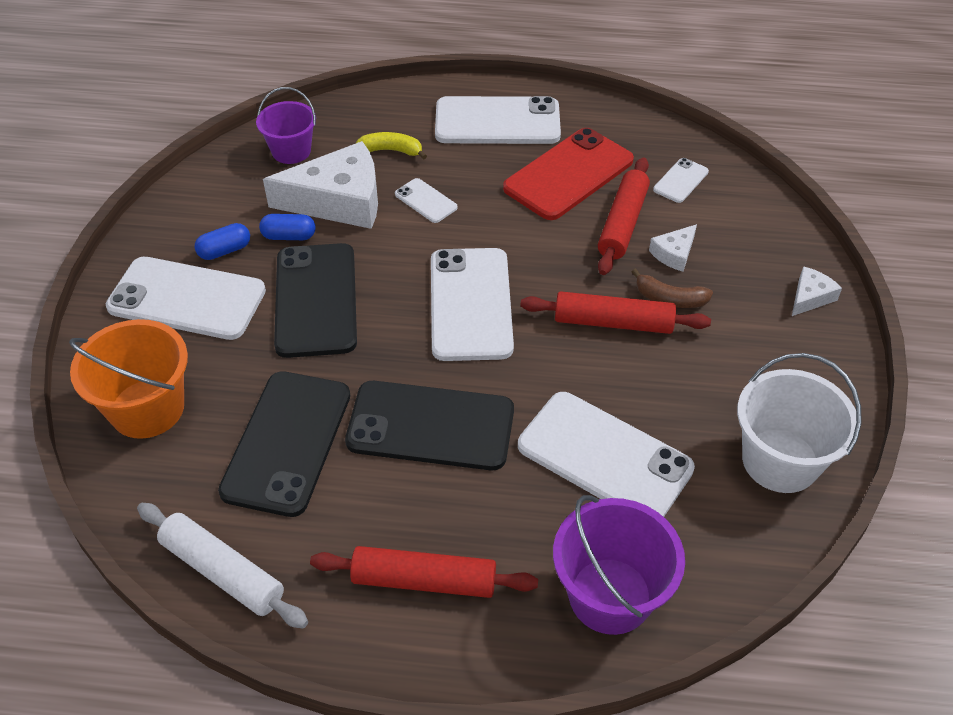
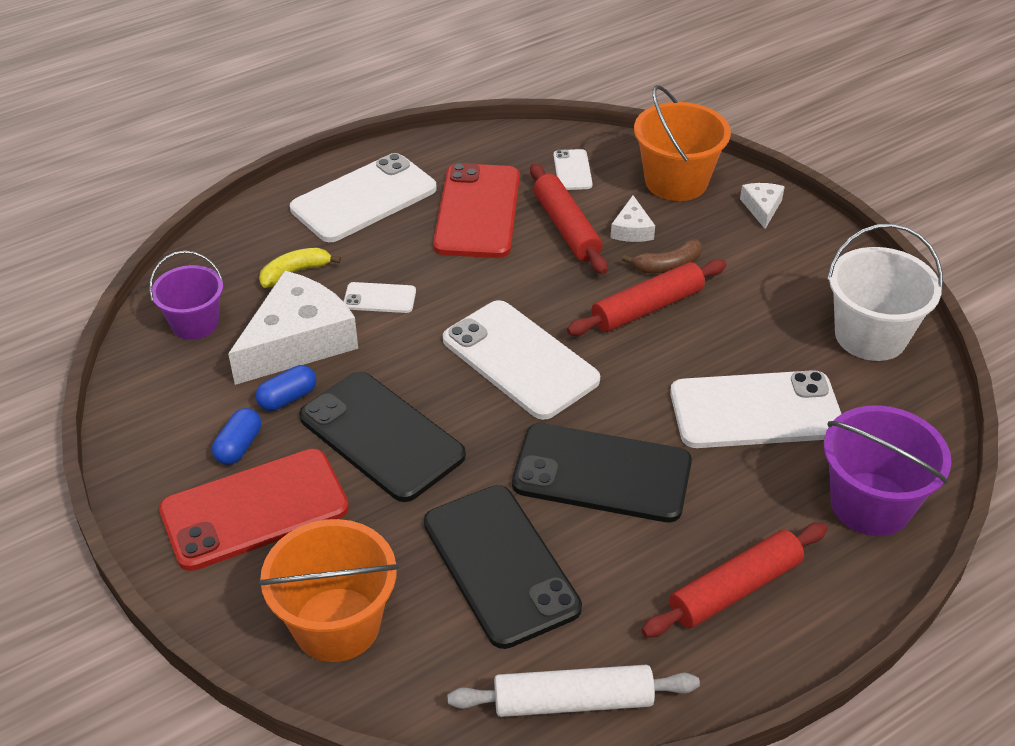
camera: 40 degrees left, 5 degrees down
white phone [106,257,266,340] -> red phone [159,448,349,571]
black phone [345,381,514,470] -> black phone turned 45 degrees clockwise [512,423,692,522]
none -> orange bucket [634,85,731,201]

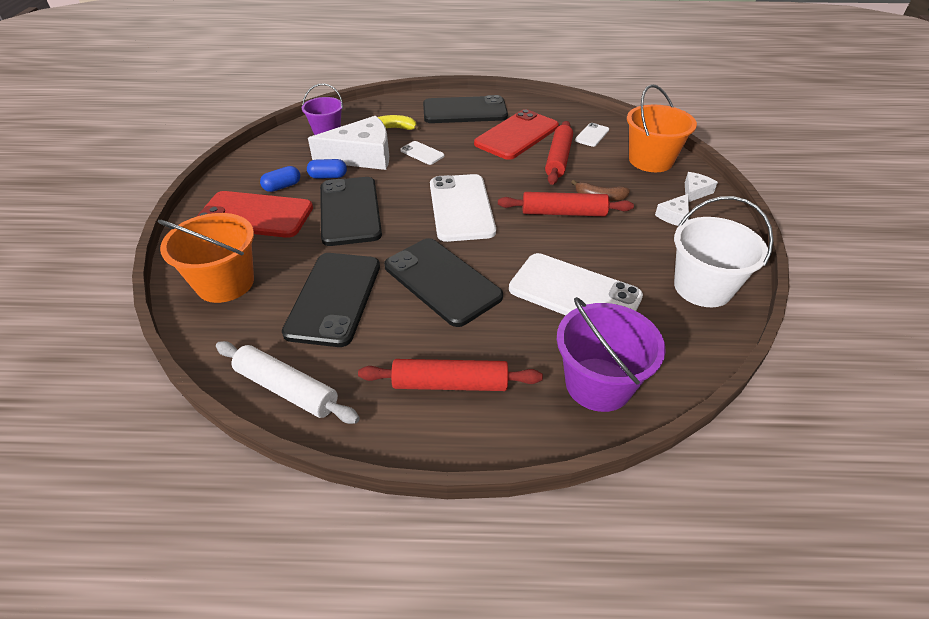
camera: 35 degrees right, 0 degrees up
white phone [290,153,437,242] -> black phone [423,95,508,123]
white cheese [611,195,655,242] -> white cheese moved to [655,194,689,226]

